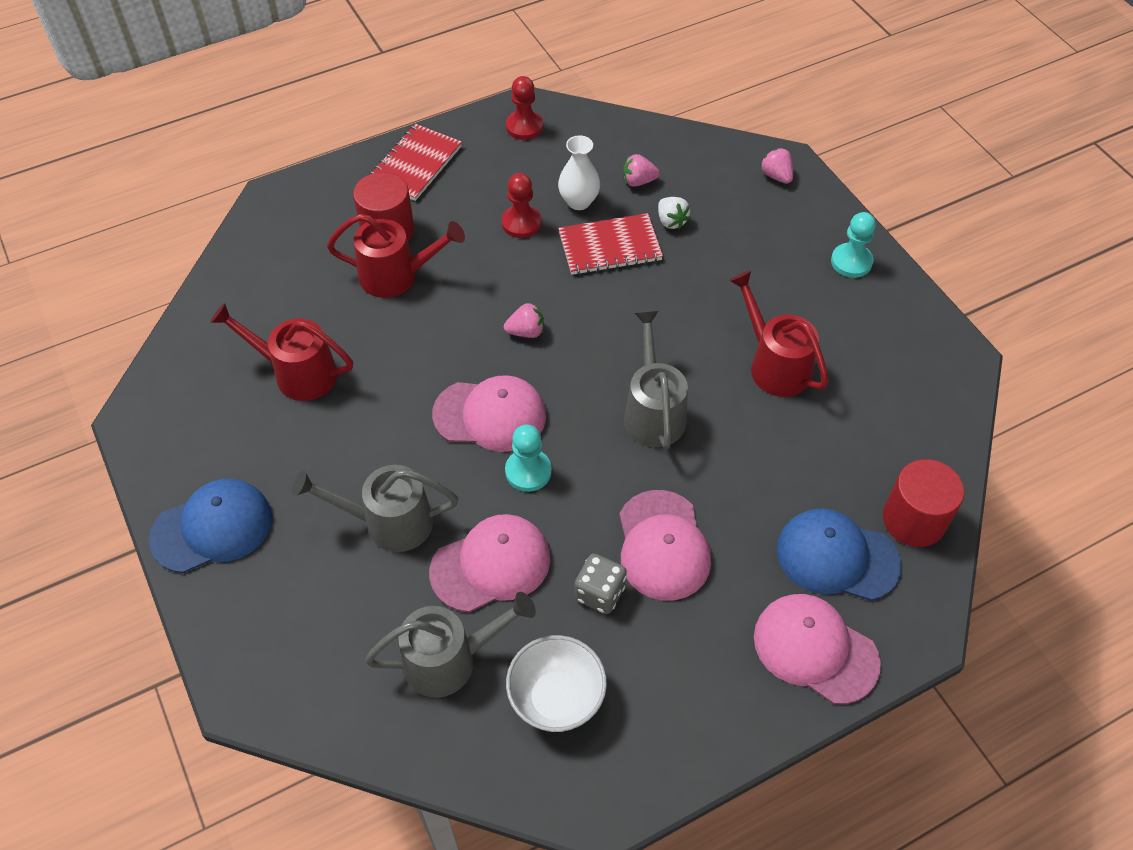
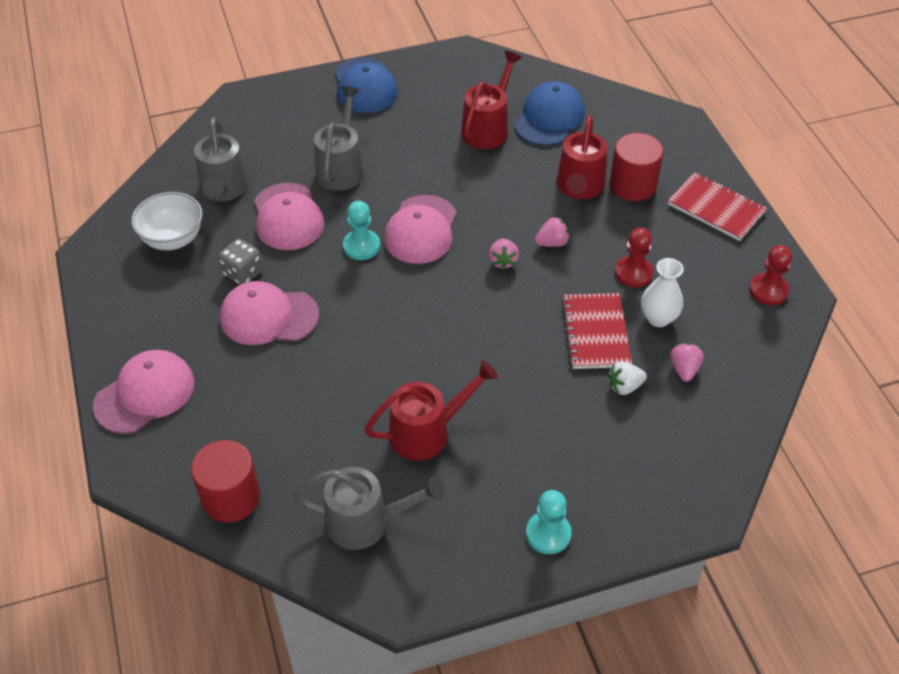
camera: 100 degrees right, 5 degrees down
grey watering can [624,311,688,449] -> grey watering can moved to [294,467,445,550]
pink strawberry [760,148,793,184] -> pink strawberry moved to [534,216,570,247]
blue cap [777,508,901,601] -> blue cap moved to [514,82,585,146]

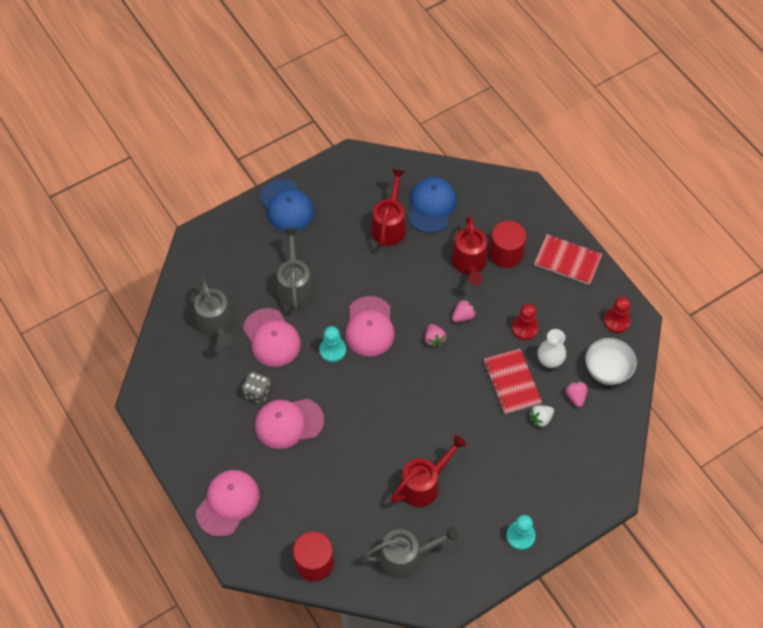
camera: 15 degrees left, 10 degrees up
white bowl [131,192,203,250] -> white bowl moved to [585,338,637,385]

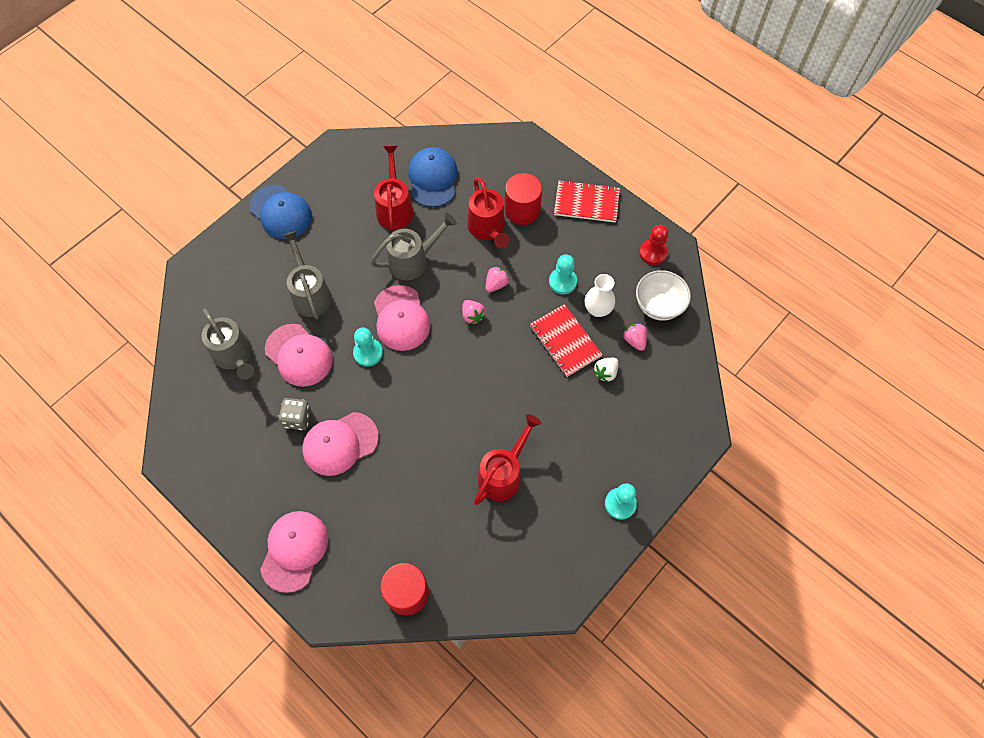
camera: 15 degrees left, 5 degrees up
grey watering can [362,526,458,579] -> grey watering can moved to [370,213,457,280]
red pawn [512,304,539,340] -> turquoise pawn [549,254,577,294]

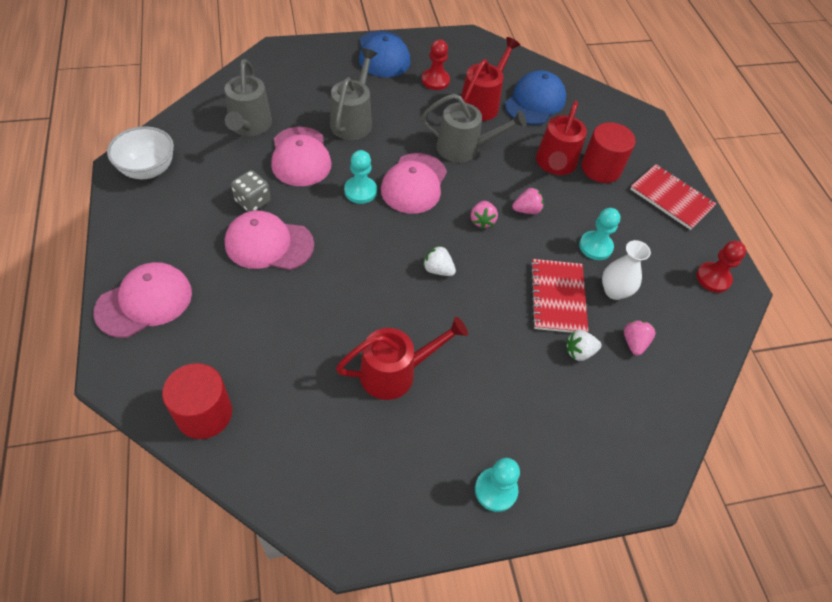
camera: 30 degrees right, 10 degrees down
white bowl [636,270,691,321] -> white bowl moved to [107,126,174,179]
none -> red pawn [422,40,450,90]
none -> white strawberry [423,245,456,276]

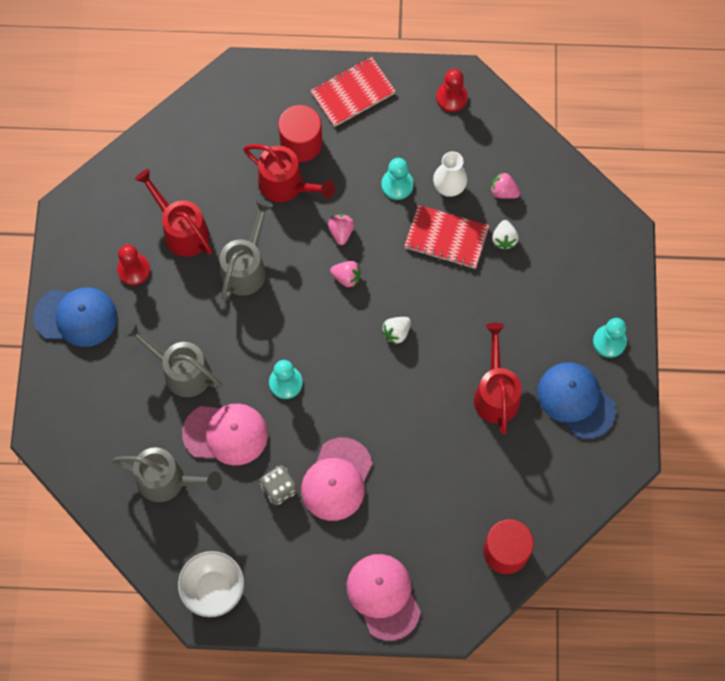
camera: 70 degrees left, 15 degrees up
pink cap [381,153,447,214] -> none
blue cap [505,70,566,125] -> blue cap moved to [537,362,616,439]

